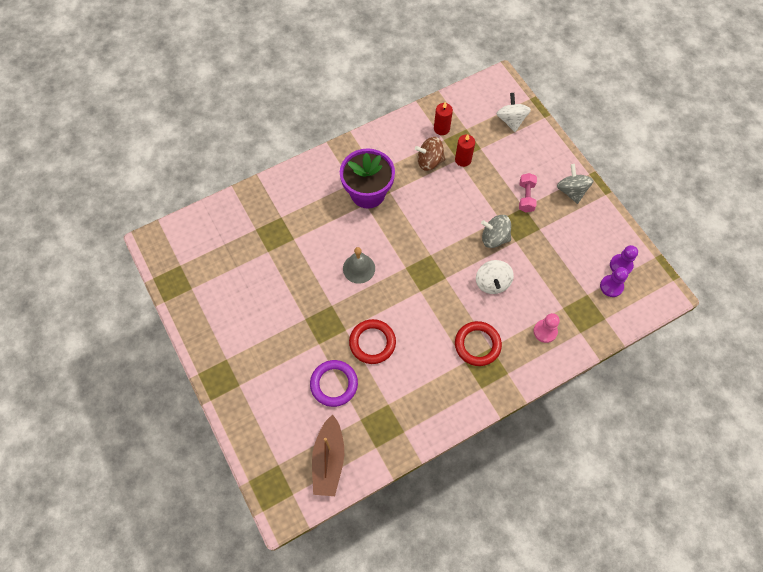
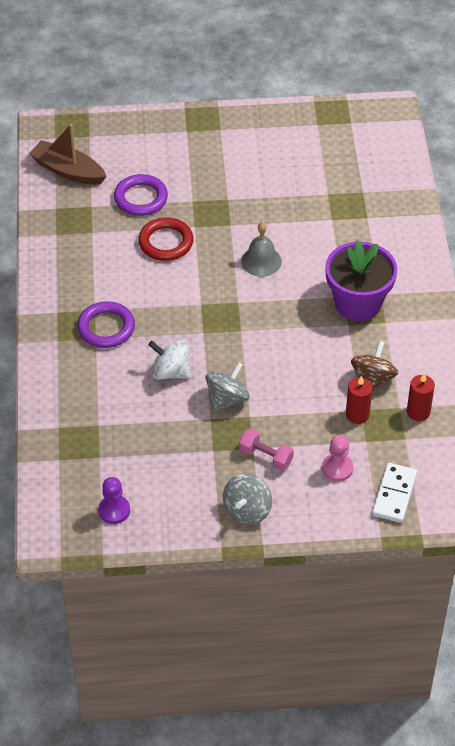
camera: 115 degrees right, 15 degrees down
red ring [455,321,502,366] -> purple ring [77,301,135,348]
white spinning top [496,93,531,132] -> white domino [372,463,417,523]
pink pawn [534,313,560,343] -> pink pawn moved to [322,435,353,481]
grey spinning top [557,164,594,204] -> grey spinning top turned 105 degrees clockwise [223,474,272,524]
purple pawn [600,267,628,297] -> none

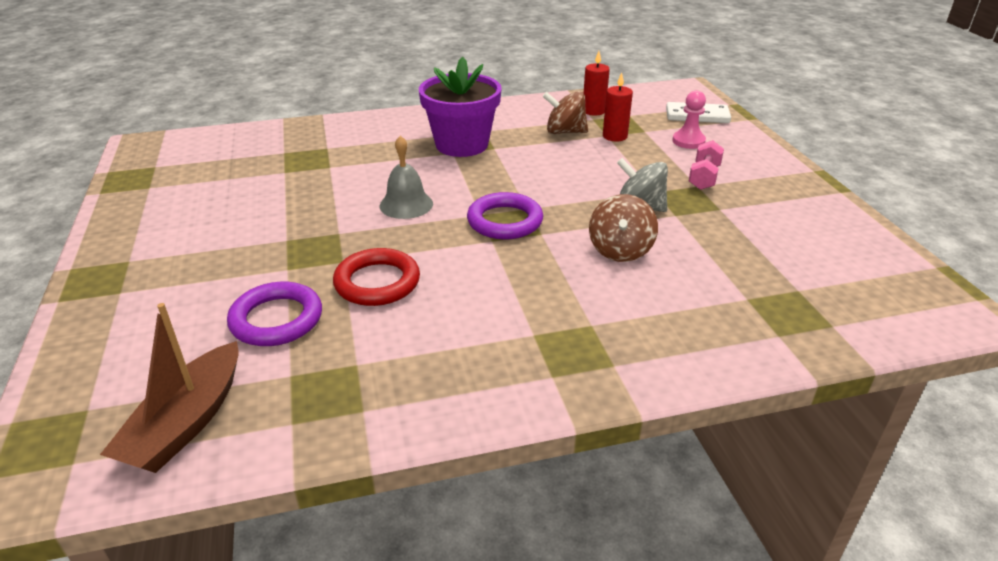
camera: 100 degrees left, 15 degrees down
purple ring [77,301,135,348] -> purple ring moved to [467,192,543,240]
purple pawn [98,477,130,524] -> none
white spinning top [148,340,191,380] -> brown spinning top [589,194,658,262]
grey spinning top [223,474,272,524] -> none

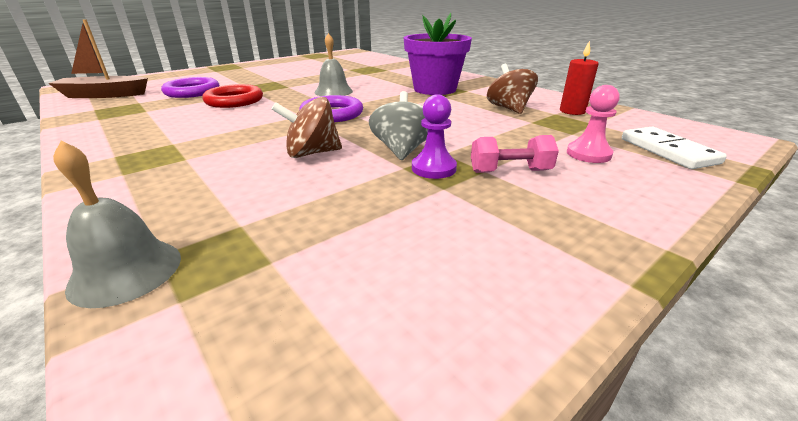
camera: 65 degrees right, 5 degrees down
red candle [603,73,633,141] -> none
none -> grey bell [53,141,181,308]
none -> purple pawn [412,94,457,179]

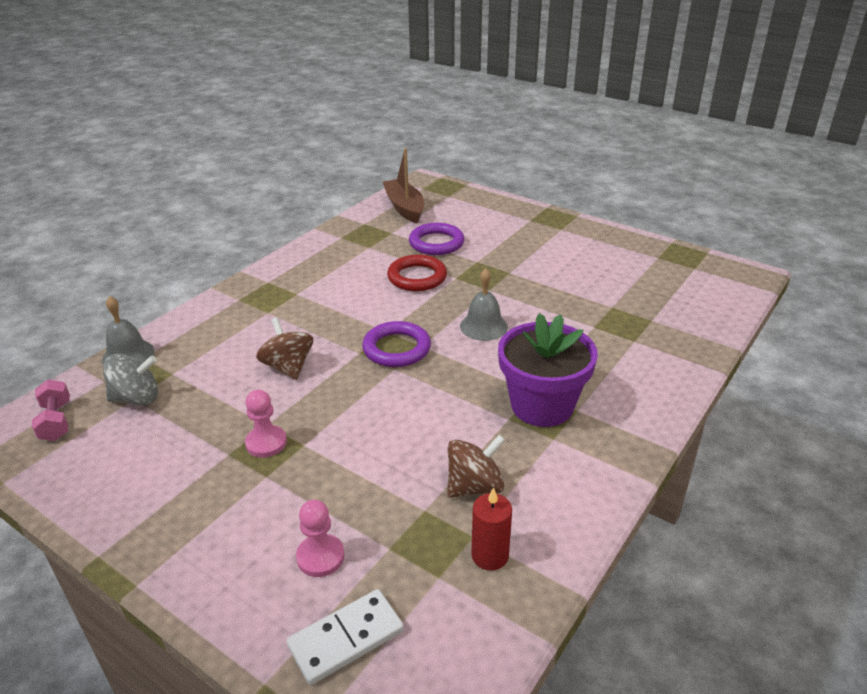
camera: 75 degrees right, 5 degrees up
grey spinning top [369,91,428,160] -> grey spinning top moved to [103,354,158,405]
purple pawn [412,94,457,179] -> pink pawn [245,390,287,458]
pink dumbbell [471,135,559,173] -> pink dumbbell moved to [32,380,70,441]

